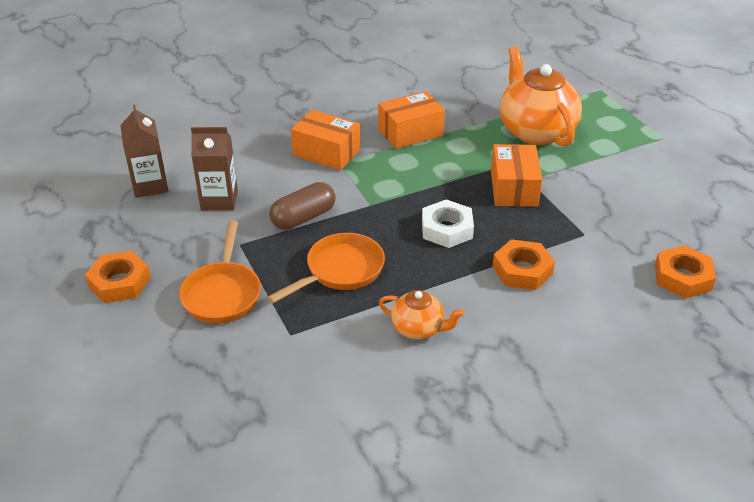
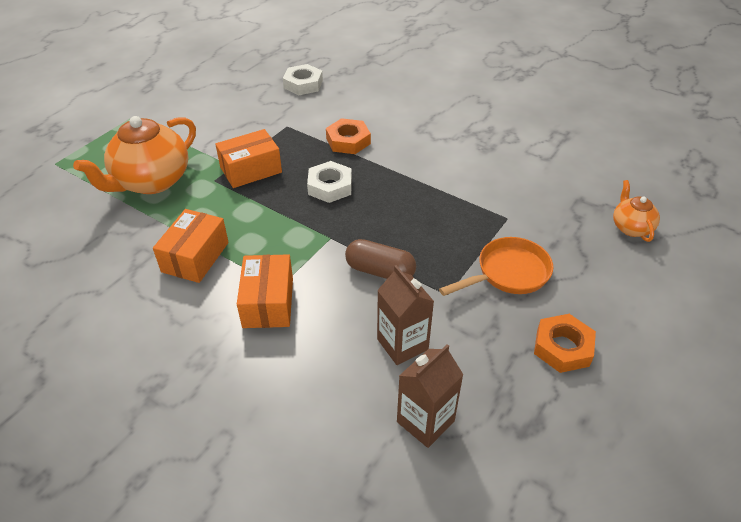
camera: 120 degrees left, 5 degrees up
orange pan [267,233,385,303] -> none
orange box [378,91,445,149] -> orange box turned 75 degrees clockwise [153,209,229,283]
orange teapot [379,290,464,339] -> orange teapot moved to [613,180,660,242]
orange nut [655,245,716,298] -> white nut [283,64,323,95]

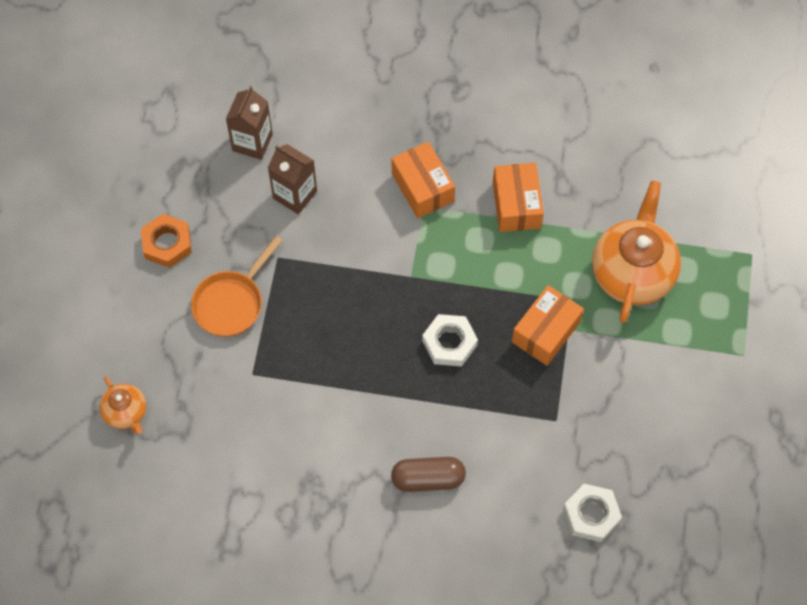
camera: 155 degrees right, 20 degrees up
orange nut [326,118,371,154] -> none
brown capsule [345,239,416,279] -> brown capsule moved to [391,457,466,492]

